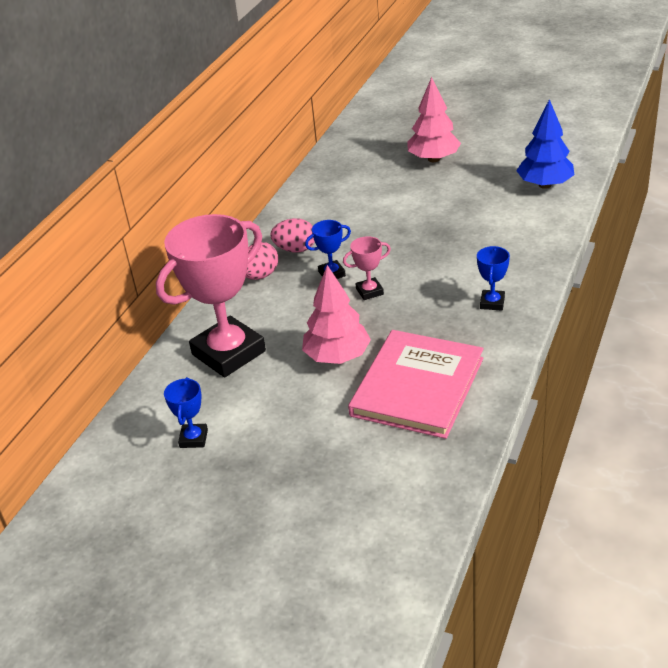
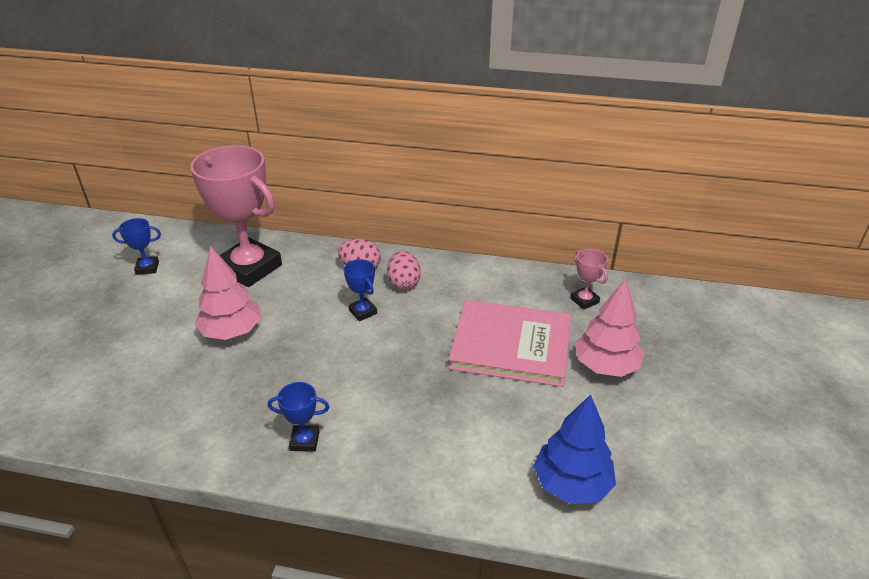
camera: 75 degrees right, 0 degrees up
pink trophy [343,236,391,300] -> pink trophy moved to [570,249,608,310]
pink book [348,330,484,439] -> pink book moved to [448,300,571,387]

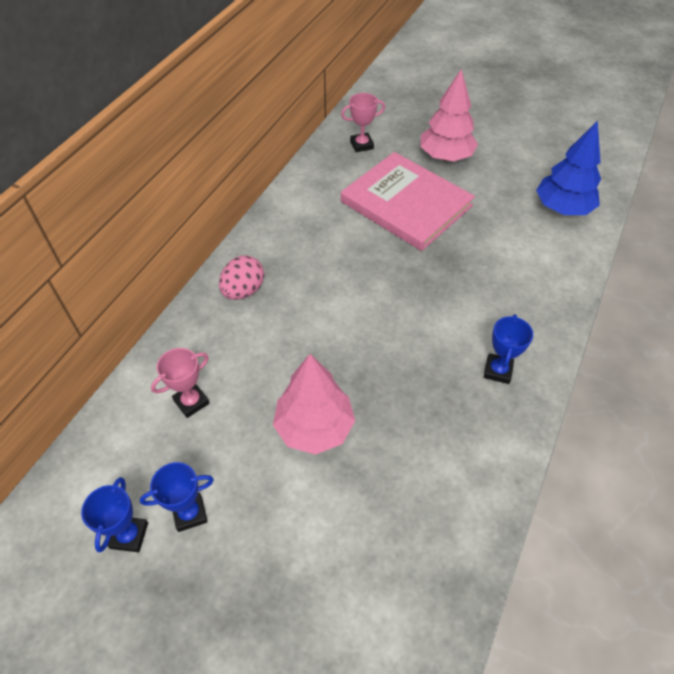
camera: 75 degrees left, 15 degrees up
pink trophy [190,145,282,287] -> pink trophy [151,348,210,418], size x0.43
blue trophy [344,259,377,321] -> blue trophy moved to [140,462,214,532]
pink egg [387,251,421,290] -> none
pink book [448,300,571,387] -> pink book turned 75 degrees counterclockwise [341,152,475,251]

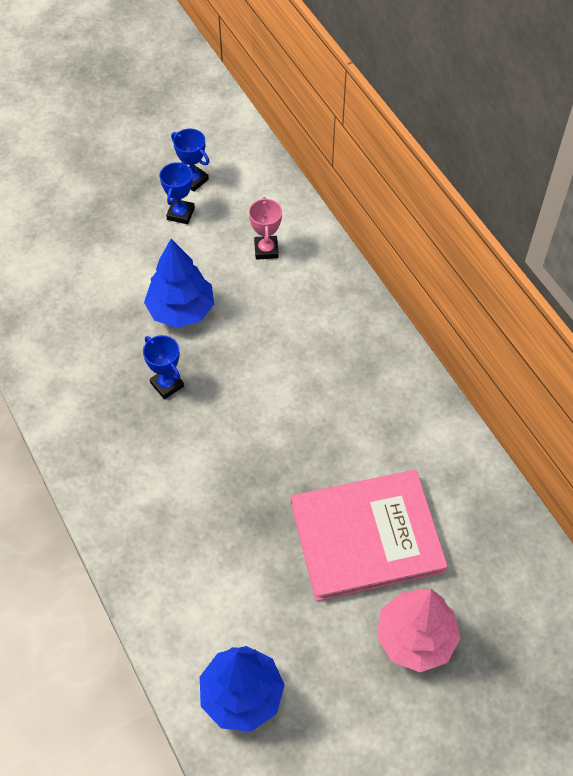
camera: 125 degrees right, 5 degrees up
pink egg [219,256,264,300] -> none
pink tree [273,354,355,455] -> blue tree [144,239,214,328]
pink trophy [341,93,385,152] -> none
blue trophy [484,314,533,384] -> blue trophy moved to [143,335,184,399]

